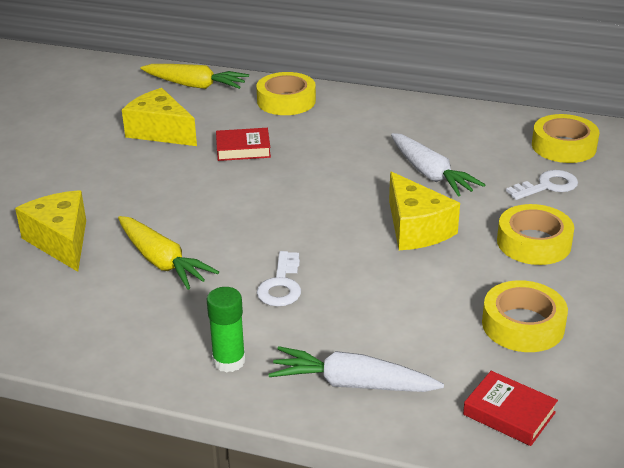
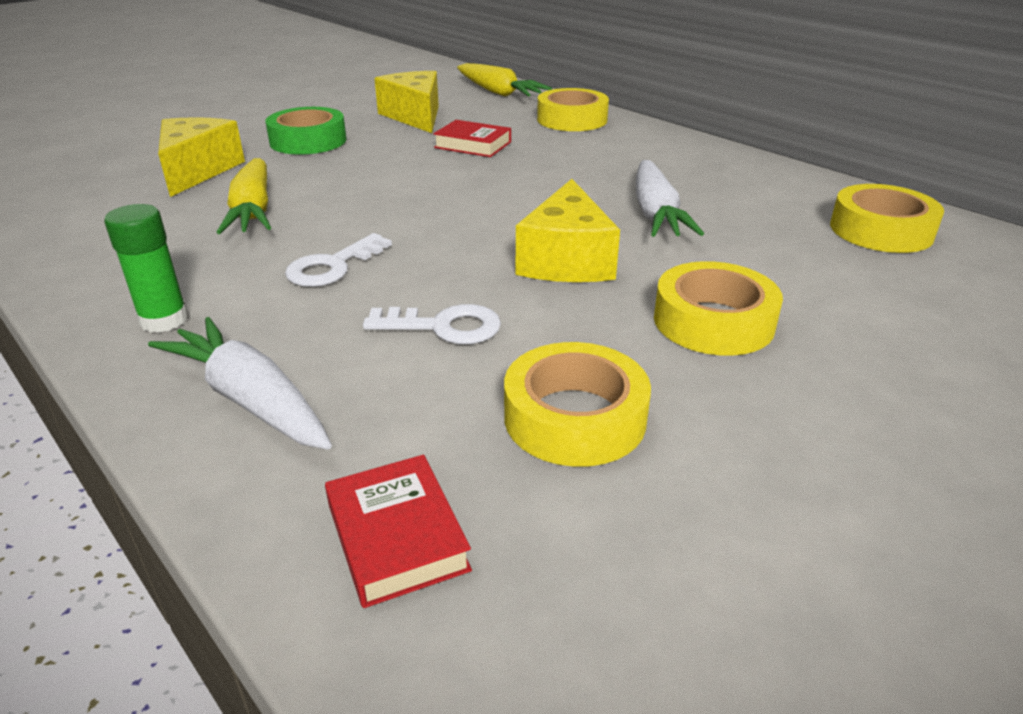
camera: 30 degrees right, 0 degrees up
white key [506,170,578,200] -> white key moved to [363,304,501,344]
none -> green tape [265,107,346,155]

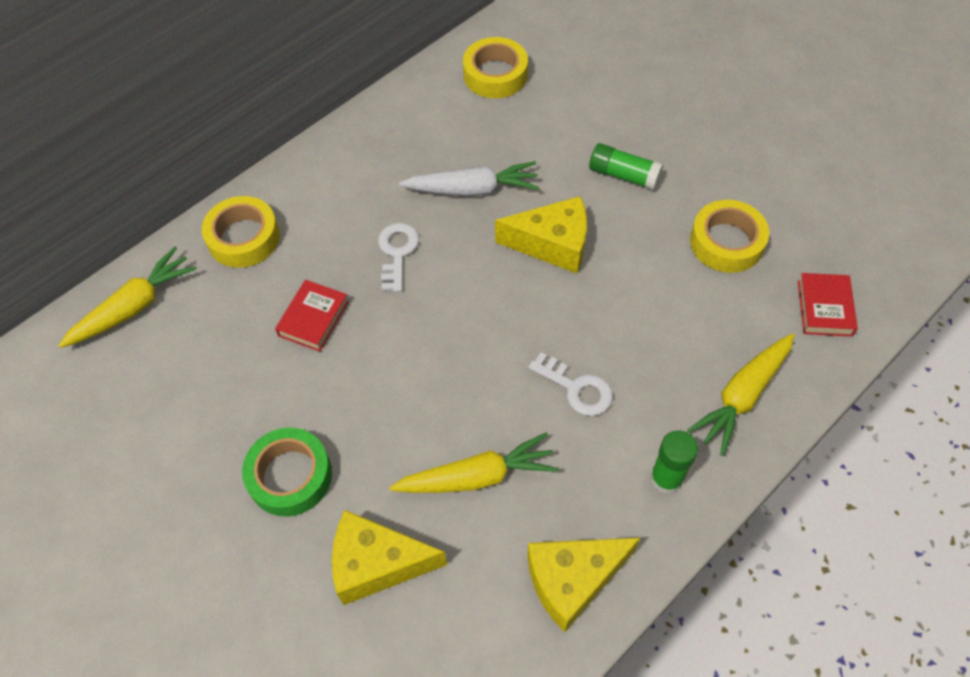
camera: 90 degrees left, 25 degrees up
white carrot [148,317,332,450] -> yellow carrot [687,333,794,456]
red book [325,455,472,608] -> red book turned 60 degrees counterclockwise [798,273,858,337]
white key [363,304,501,344] -> white key moved to [378,223,419,292]
yellow cheese [374,71,439,133] -> yellow cheese moved to [527,538,640,632]
yellow tape [654,261,783,356] -> green glue stick [589,143,663,190]

